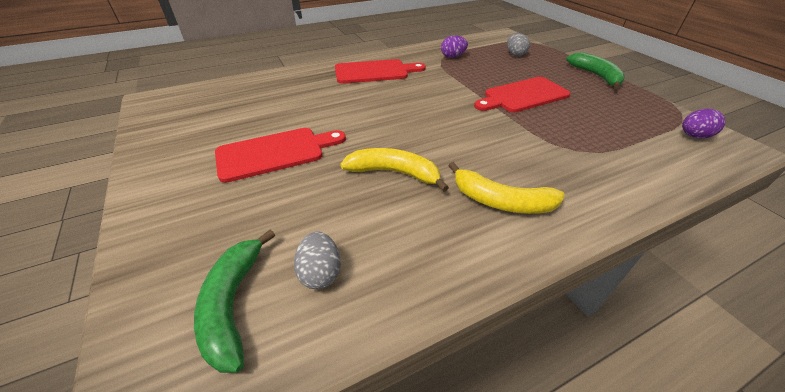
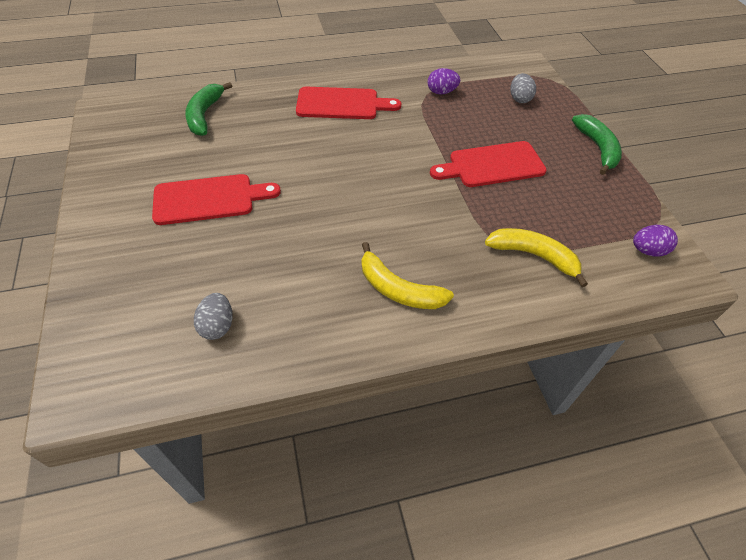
camera: 10 degrees right, 10 degrees up
green banana [194,229,275,373] -> green banana moved to [185,82,232,136]
yellow banana [340,148,449,192] -> yellow banana moved to [485,228,588,287]

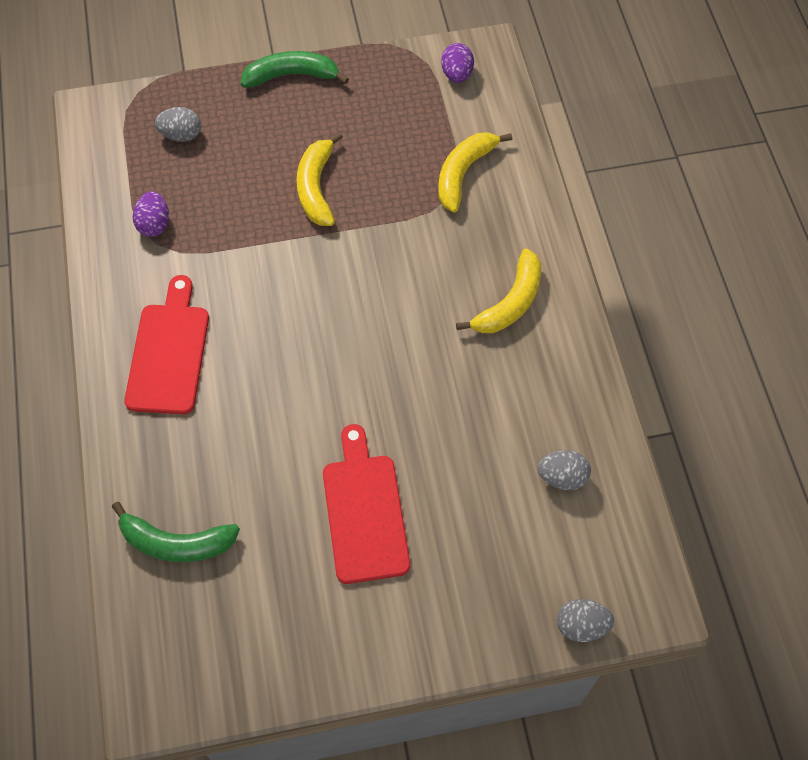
camera: 85 degrees left, 10 degrees up
red cutting board [430,141,547,187] -> yellow banana [297,132,343,226]
none -> grey egg [557,599,614,642]

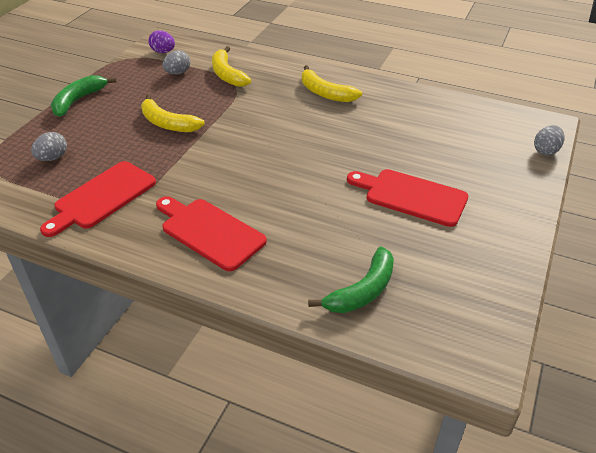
camera: 55 degrees left, 20 degrees down
purple egg [133,191,169,237] -> red cutting board [40,161,156,237]
yellow banana [456,248,541,333] -> yellow banana turned 150 degrees clockwise [302,65,362,102]
grey egg [538,450,591,490] -> grey egg moved to [162,50,190,75]

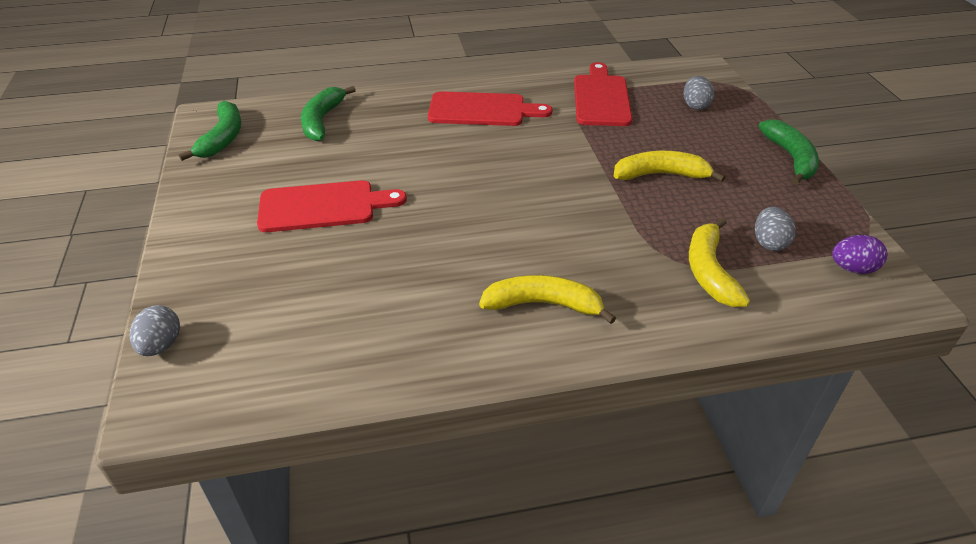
camera: 145 degrees right, 0 degrees up
yellow banana [212,46,251,87] -> yellow banana turned 120 degrees counterclockwise [689,218,750,307]
none -> green banana [179,101,241,161]

